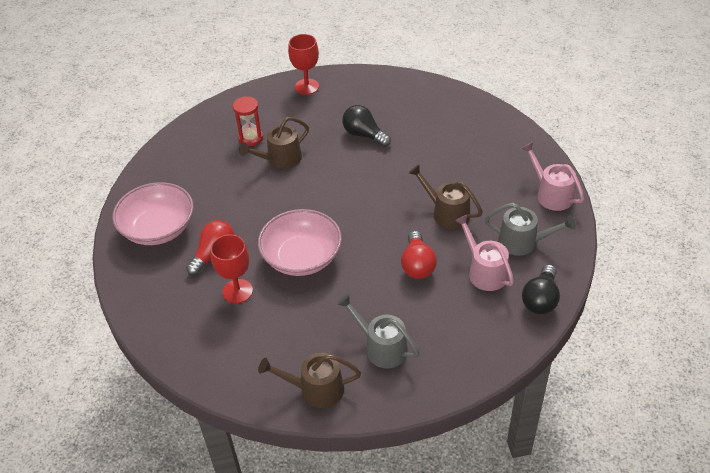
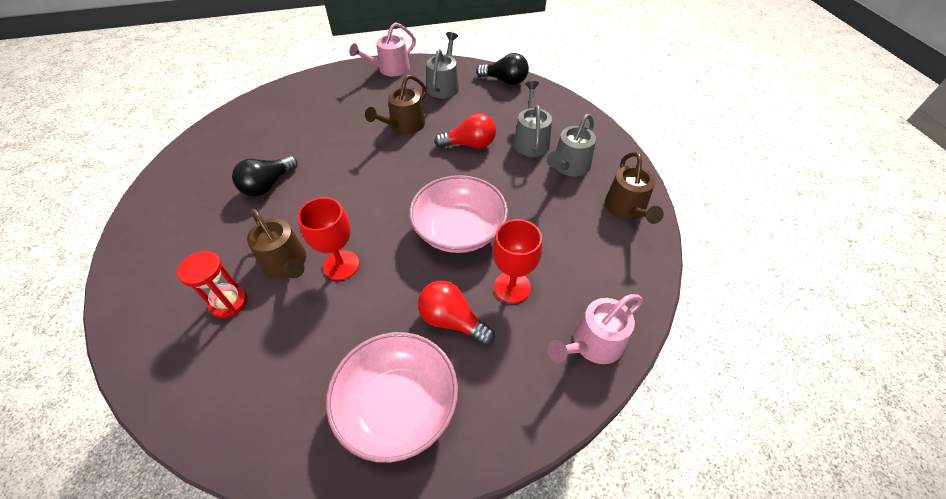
camera: 95 degrees left, 5 degrees up
red goblet [288,34,319,95] -> red goblet moved to [297,197,359,280]
pink watering can [454,214,514,291] -> pink watering can moved to [547,294,643,364]
none -> grey watering can [514,81,552,157]

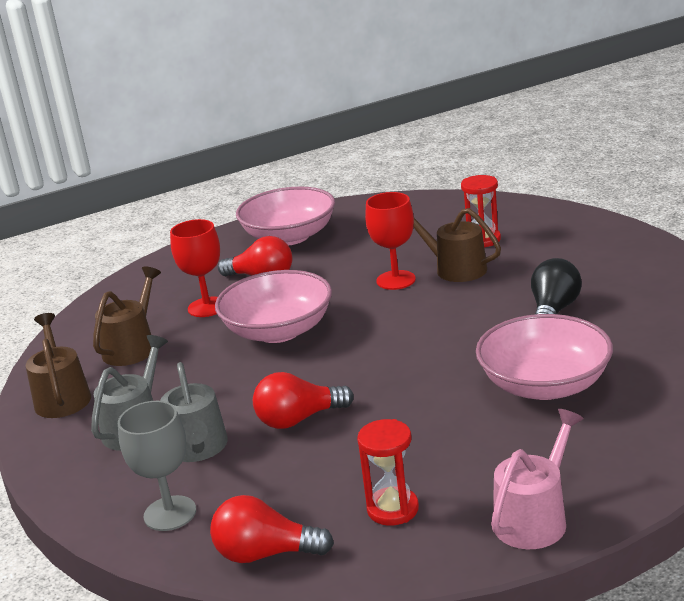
camera: 170 degrees right, 25 degrees down
brown watering can [365,75,427,134] -> brown watering can moved to [93,266,161,366]
grey watering can [427,32,459,99] -> red hourglass [357,419,419,526]
black light bulb [476,53,529,85] -> red light bulb [210,495,334,563]
pink watering can [547,294,643,364] -> none
none -> grey goblet [118,401,196,531]
none -> pink bowl [476,314,613,400]

